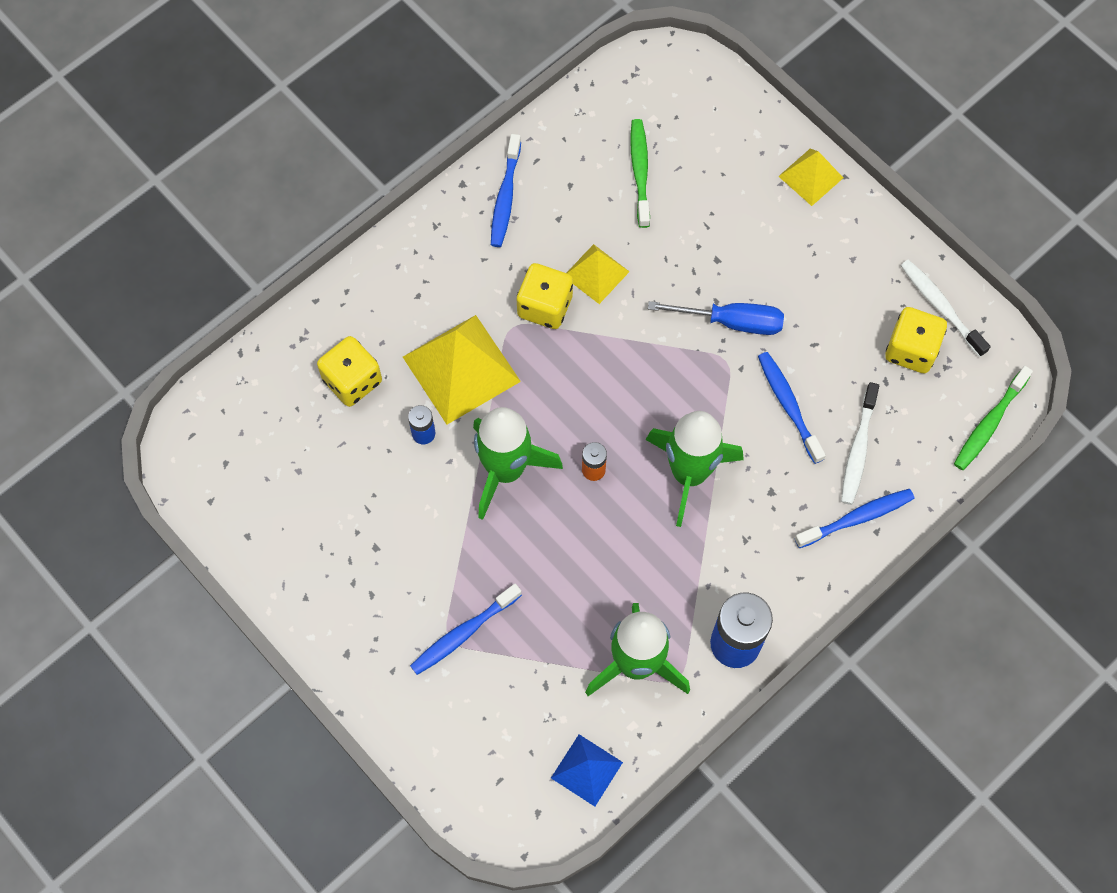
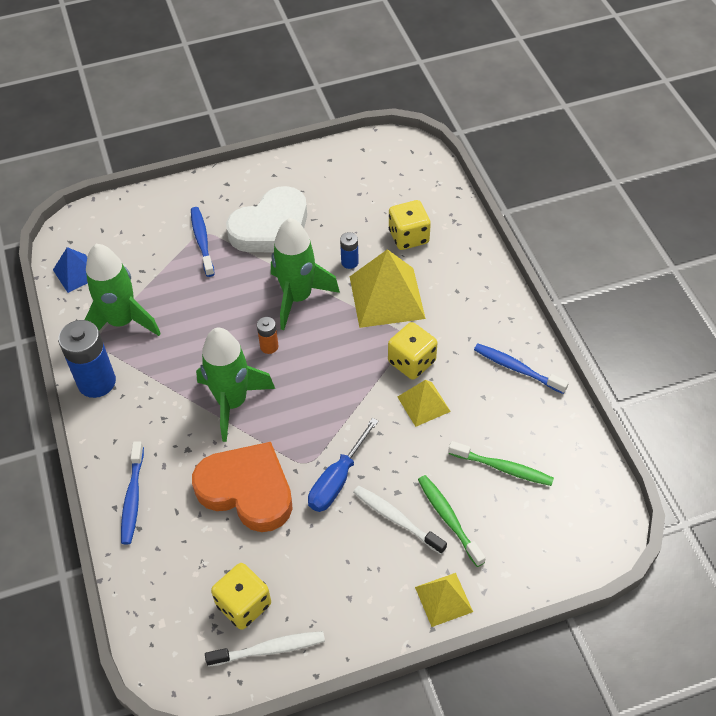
camera: 115 degrees right, 15 degrees down
blue toothbrush [758,352,826,464] -> orange heart [192,442,293,532]
white toothbrush [841,382,879,505] -> white toothbrush moved to [353,486,447,554]
green toothbrush [954,366,1033,470] -> green toothbrush moved to [418,475,486,567]
none -> white heart [226,186,307,252]

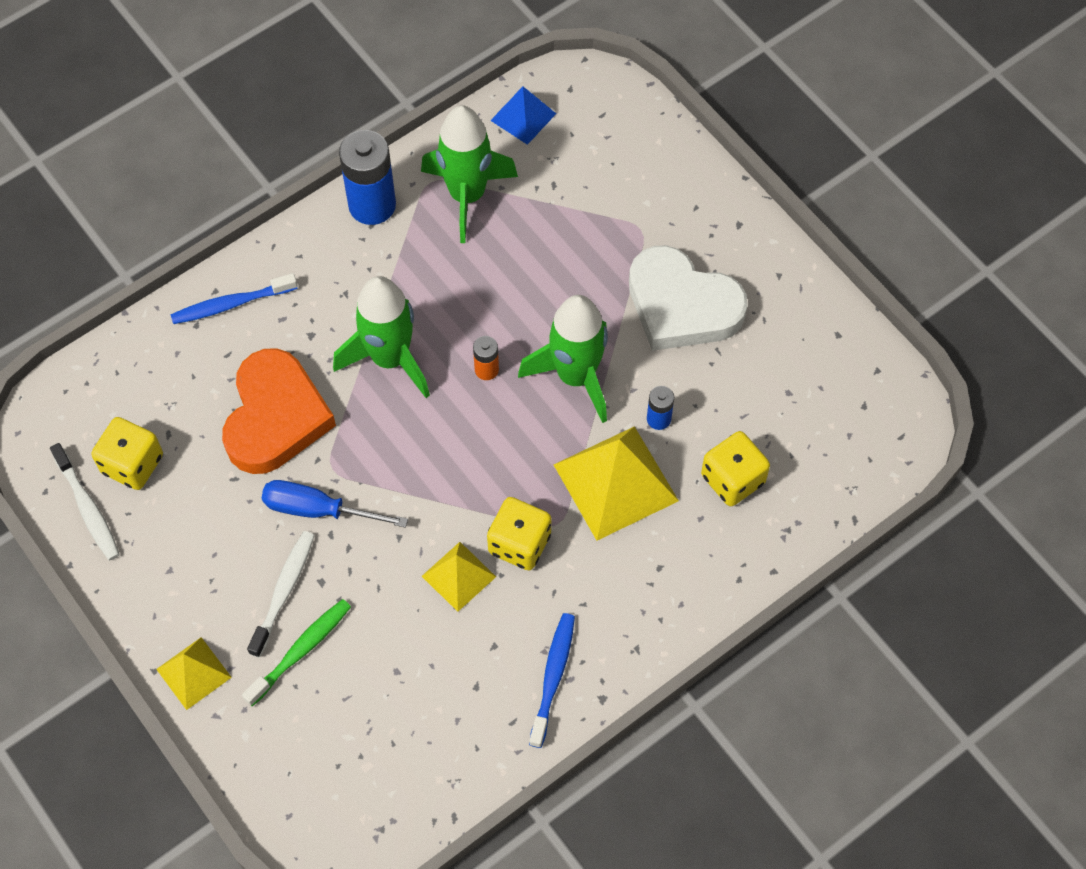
camera: 70 degrees right, 10 degrees up
blue toothbrush [191,207,215,277] -> none
green toothbrush [448,441,554,486] -> none

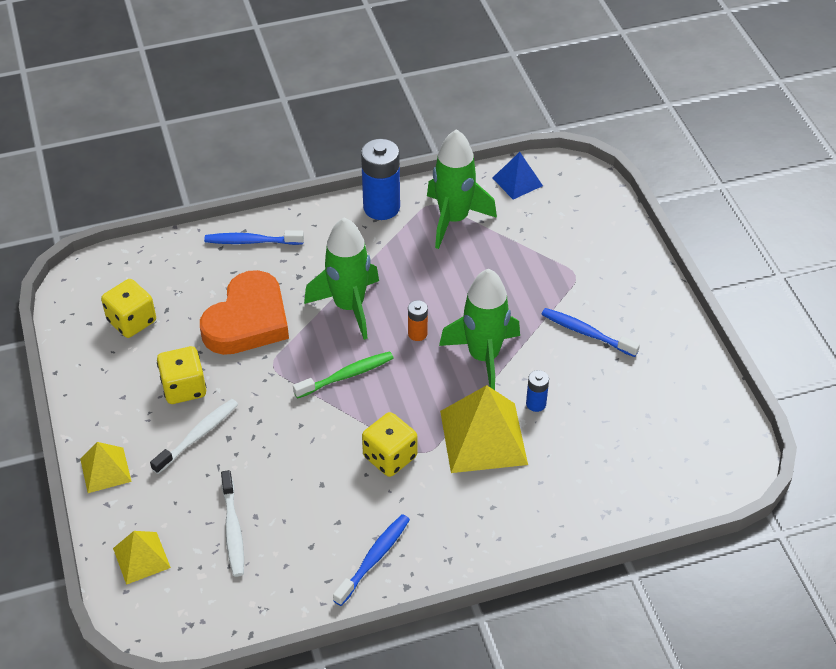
camera: 20 degrees right, 15 degrees down
white toothbrush [50,443,120,560] -> white toothbrush moved to [221,470,244,577]
green toothbrush [242,599,351,706] -> green toothbrush moved to [293,351,394,399]
blue screwdriver [262,480,408,528] -> none
yellow pyramid [422,542,496,612] -> yellow pyramid moved to [113,531,171,585]
white heart [629,245,748,351] -> blue toothbrush [541,308,640,357]
yellow dice [701,431,770,506] -> yellow dice moved to [157,346,206,404]

